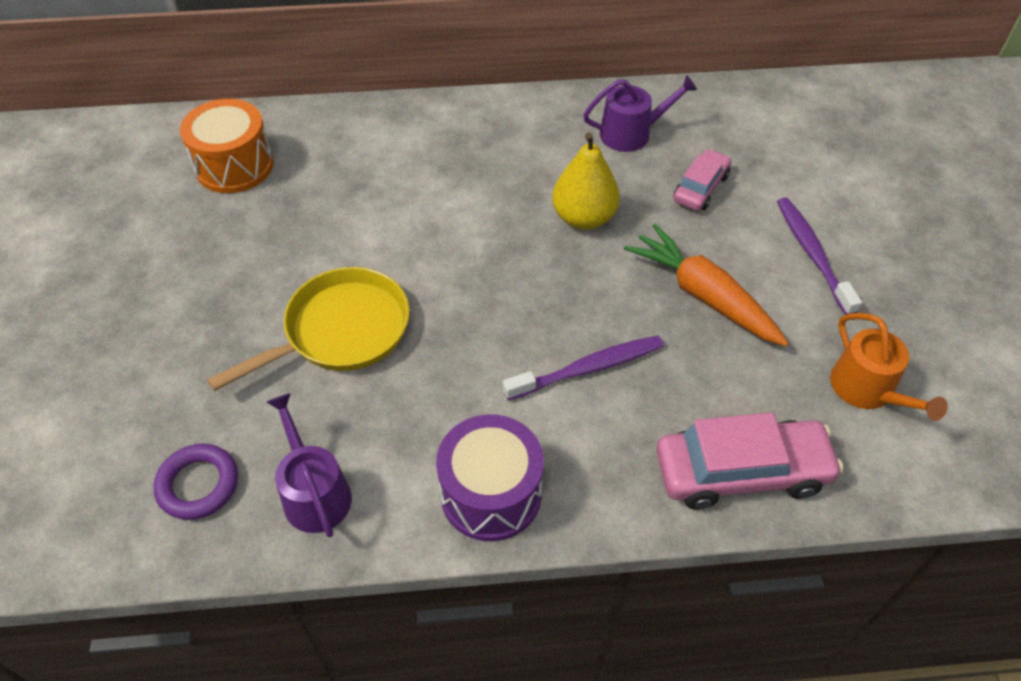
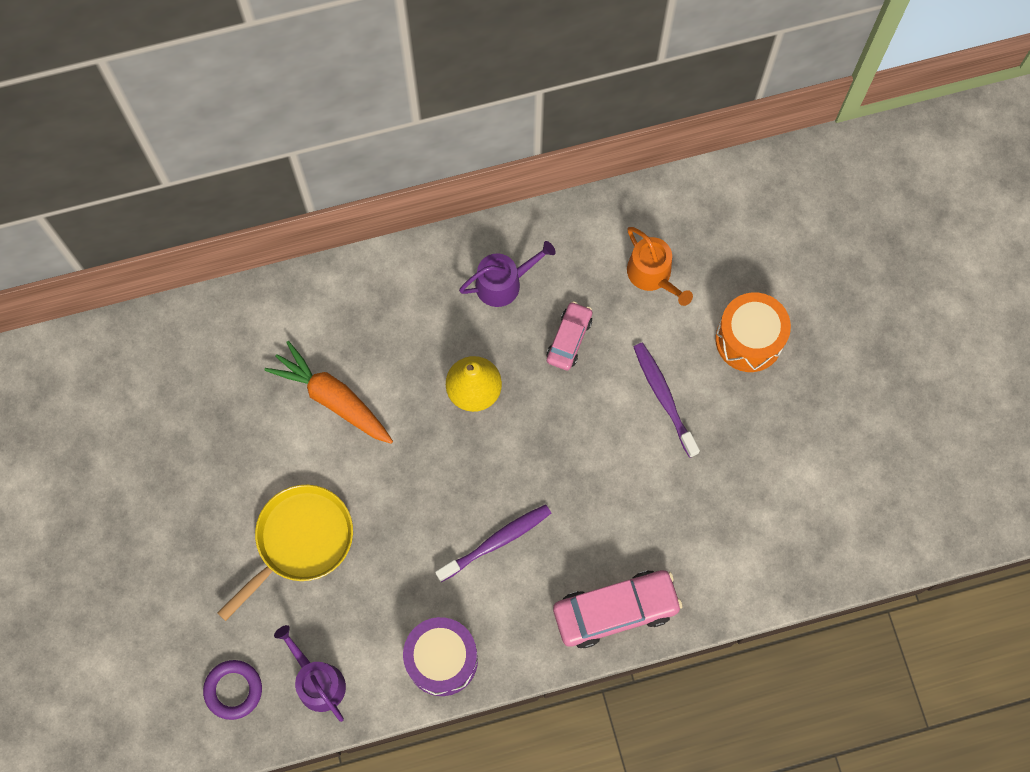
camera: 10 degrees left, 20 degrees up
orange drum [180,99,274,193] -> orange drum moved to [715,293,791,372]
orange carrot [624,224,789,346] -> orange carrot moved to [264,341,393,444]
orange watering can [830,313,948,421] -> orange watering can moved to [627,227,693,306]

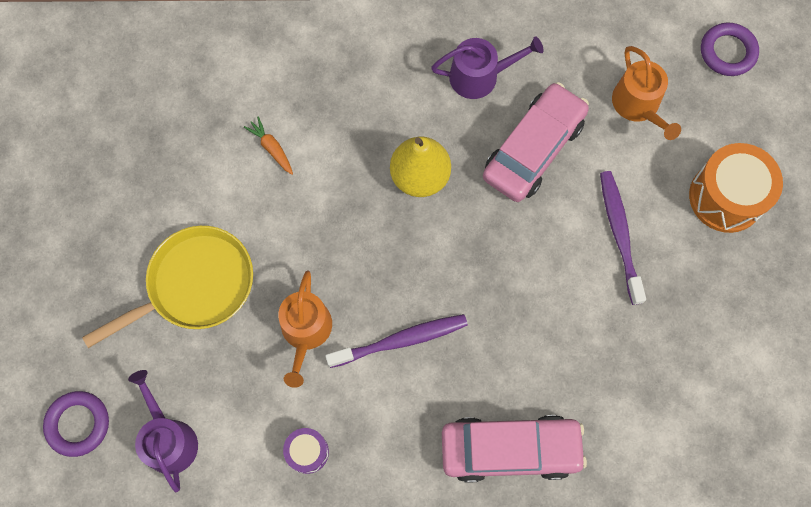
camera: 15 degrees right, 0 degrees up
orange carrot [264,341,393,444] -> orange carrot [244,117,293,175], size x0.45
purple drum [403,617,478,696] -> purple drum [283,428,329,474], size x0.53
pink car [547,301,592,371] -> pink car [483,82,589,202], size x1.70
none -> orange watering can [278,271,332,388]
none -> purple ring [701,23,759,76]

